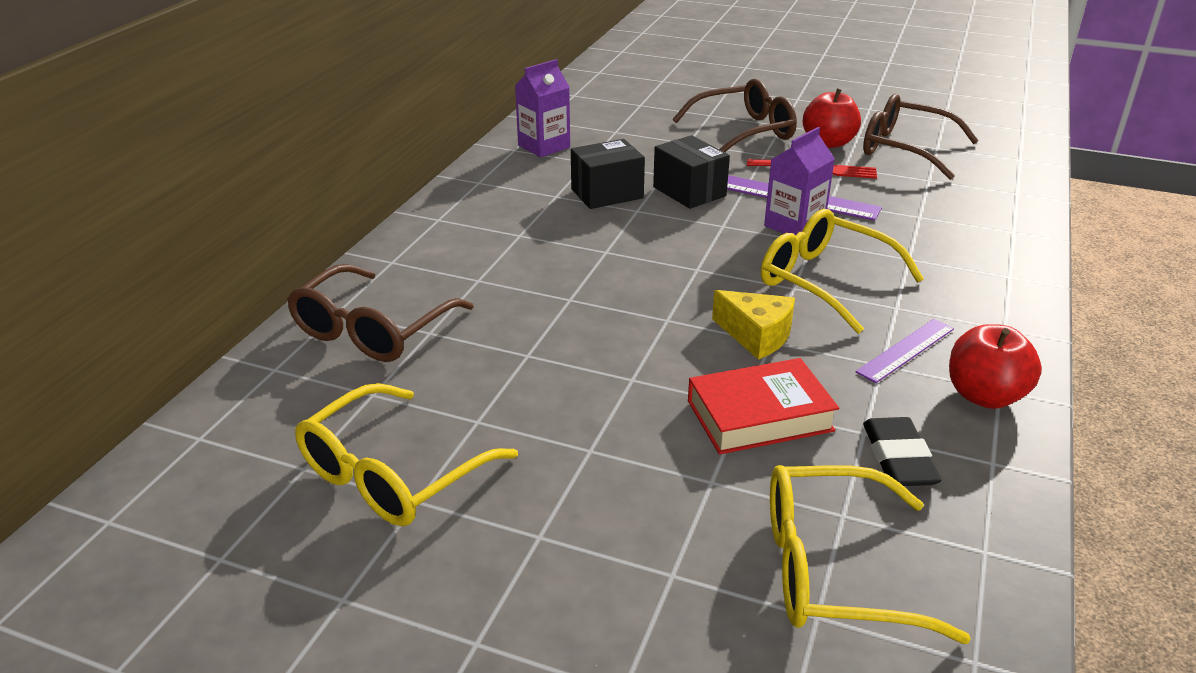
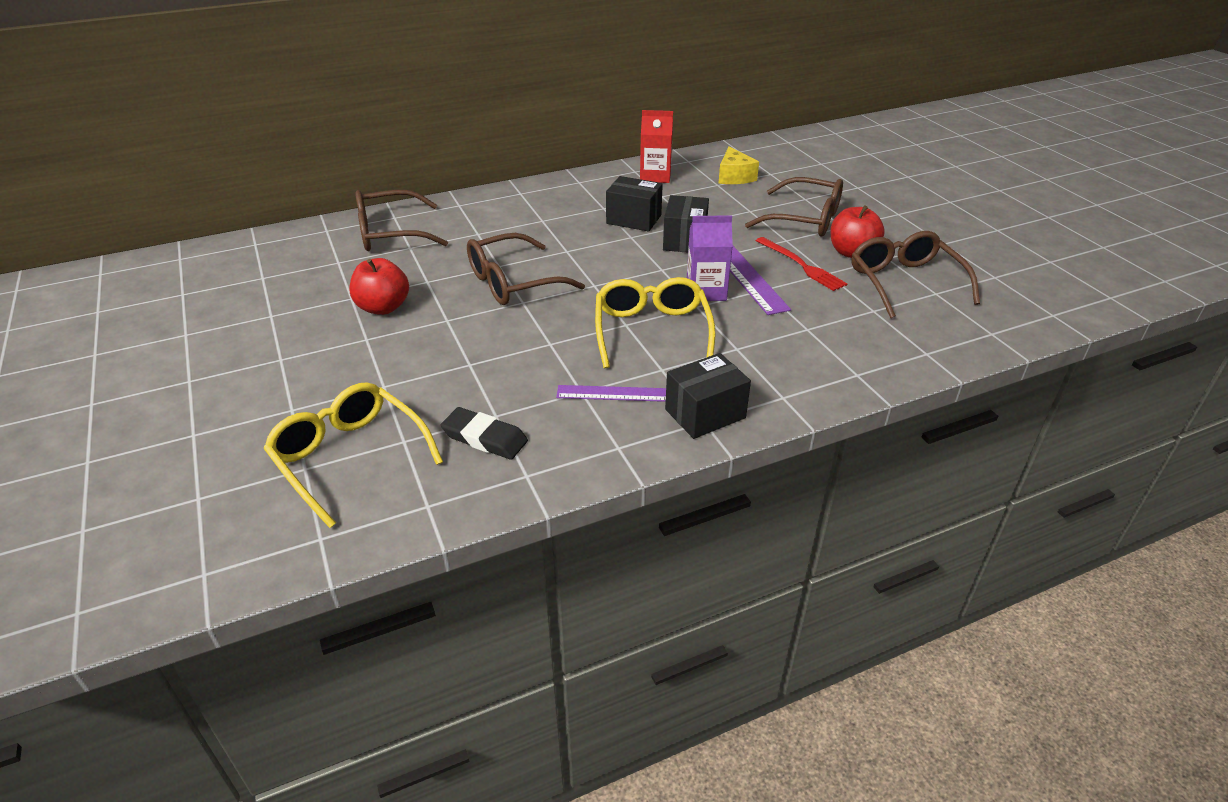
camera: 45 degrees right, 5 degrees up
yellow glasses [295,383,518,527] -> none
purple carton [515,59,570,157] -> red carton [640,110,673,183]
red book [688,358,839,454] -> none
yellow cheese [712,290,795,360] -> yellow cheese moved to [718,146,759,184]
black eraser [863,417,942,486] -> black eraser turned 75 degrees clockwise [441,407,528,460]
red apple [949,324,1042,409] -> red apple moved to [349,258,409,315]
none -> brown glasses [467,233,585,305]
none -> black box [665,353,751,439]

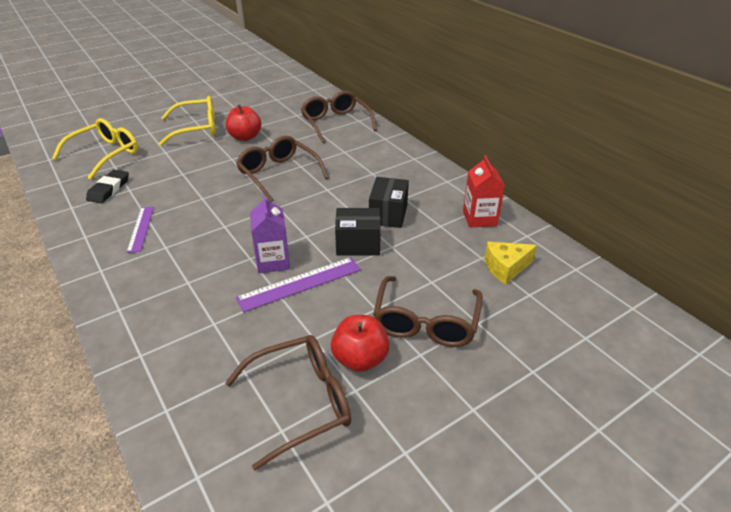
camera: 80 degrees right, 0 degrees up
yellow glasses [595,277,715,368] -> yellow glasses moved to [159,96,216,146]
black box [665,353,751,439] -> none
red fork [756,237,847,291] -> none

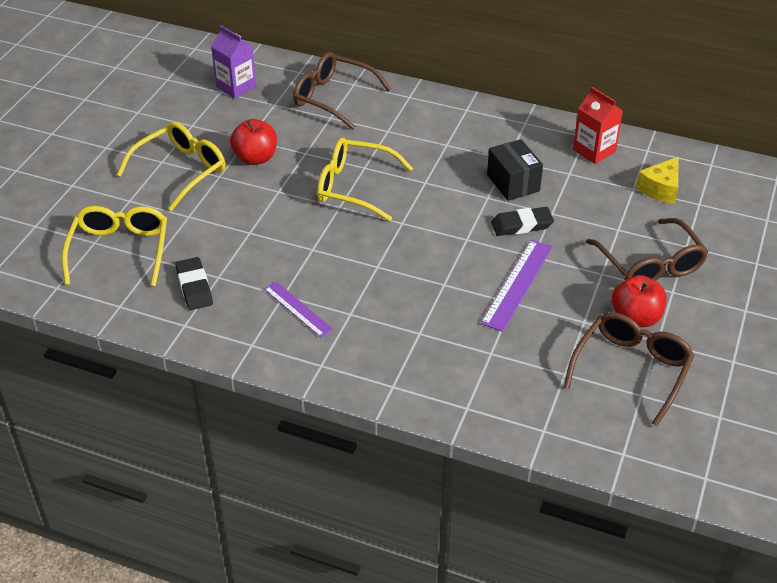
camera: 35 degrees left, 5 degrees up
brown glasses [236,136,328,202] -> yellow glasses [317,138,413,221]
purple carton [250,194,290,273] -> purple carton moved to [211,26,256,98]
black box [335,208,381,256] -> black eraser [491,207,554,236]

